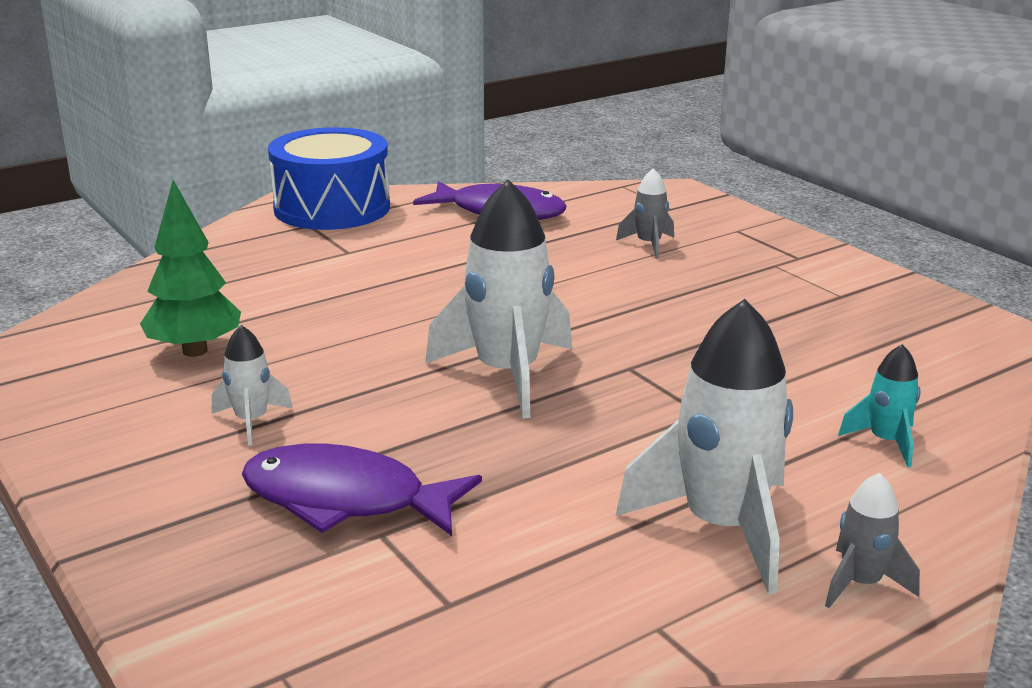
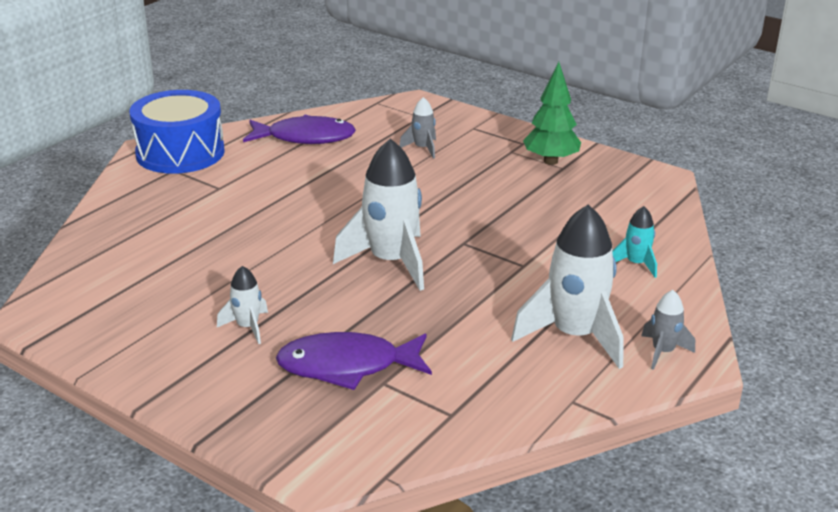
camera: 20 degrees left, 5 degrees up
green tree [140,180,241,357] -> green tree moved to [523,62,581,165]

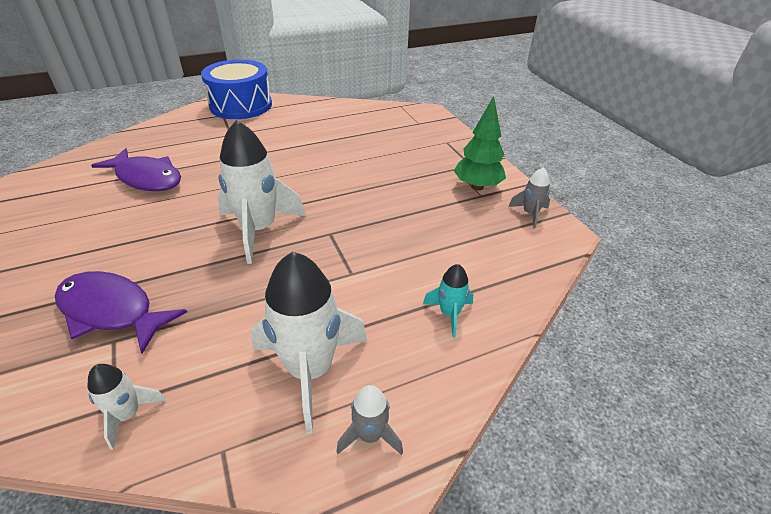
camera: 30 degrees right, 10 degrees up
white rocket [217,266,268,344] -> white rocket moved to [88,364,166,450]
purple fish [243,115,356,144] -> purple fish moved to [91,148,181,191]
grey rocket [399,97,436,159] -> grey rocket moved to [508,167,550,228]

